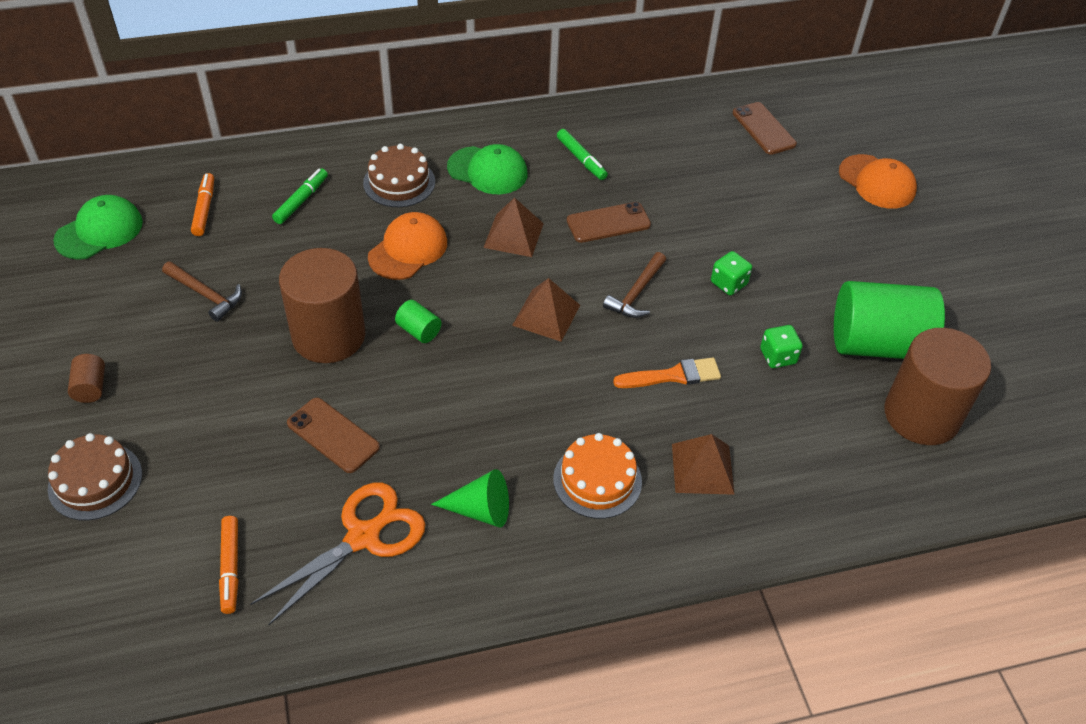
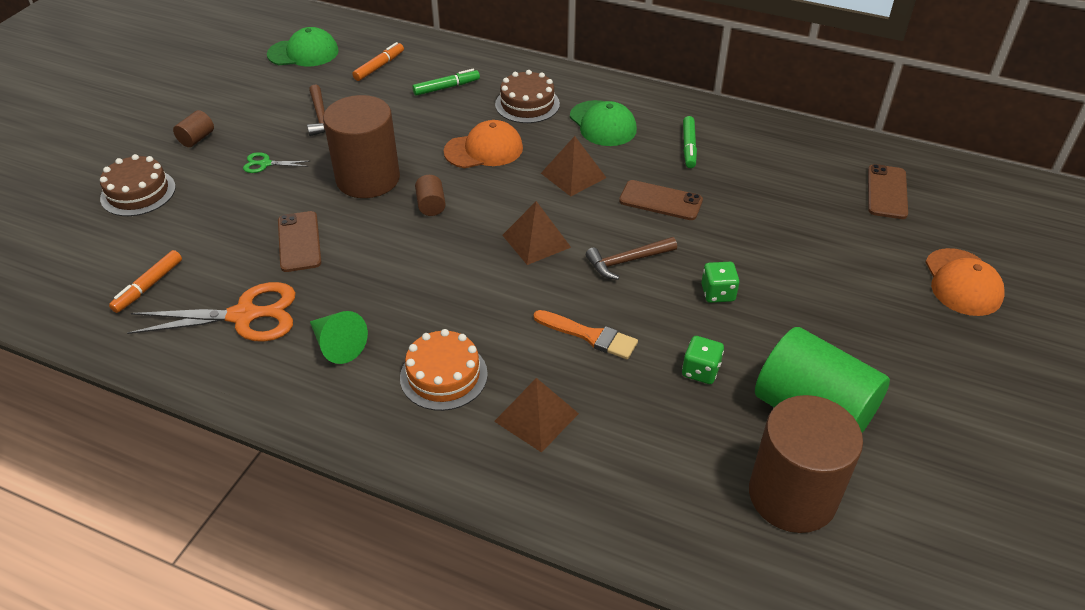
camera: 40 degrees right, 5 degrees down
green cylinder [395,300,441,343] -> brown cylinder [415,175,446,216]
none -> green scissors [243,152,310,173]

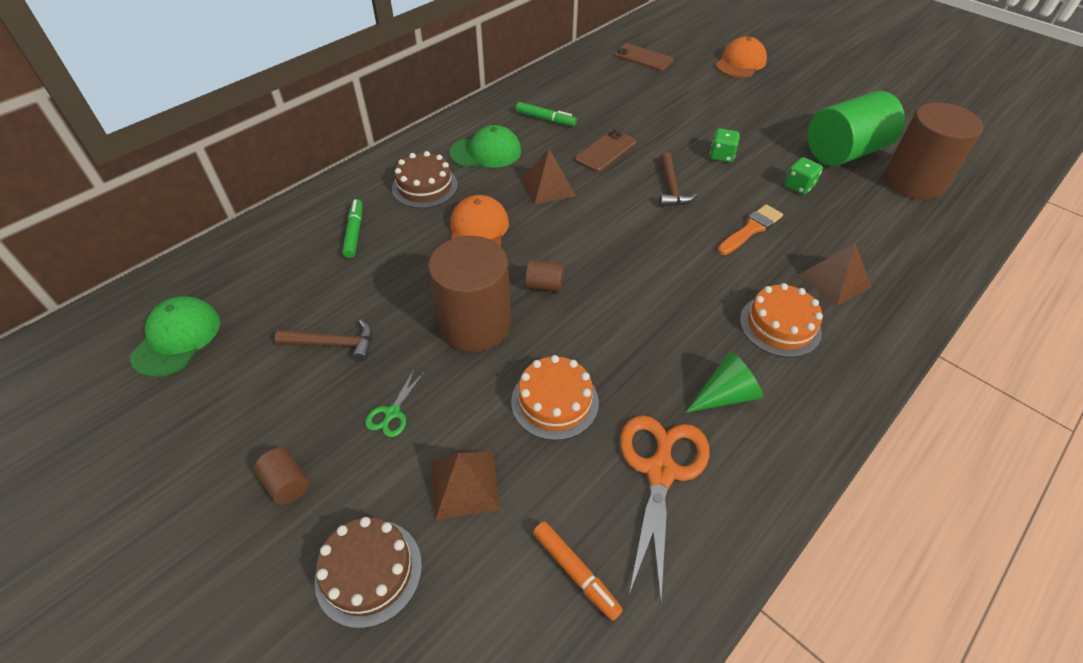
camera: 70 degrees left, 5 degrees up
brown phone [278,211,321,272] -> orange cake [511,355,599,441]
orange marker [352,42,404,81] -> none
brown pyramid [502,201,571,265] -> brown pyramid moved to [431,452,501,520]
orange cap [925,248,1005,316] -> orange cap turned 75 degrees counterclockwise [716,37,767,78]

